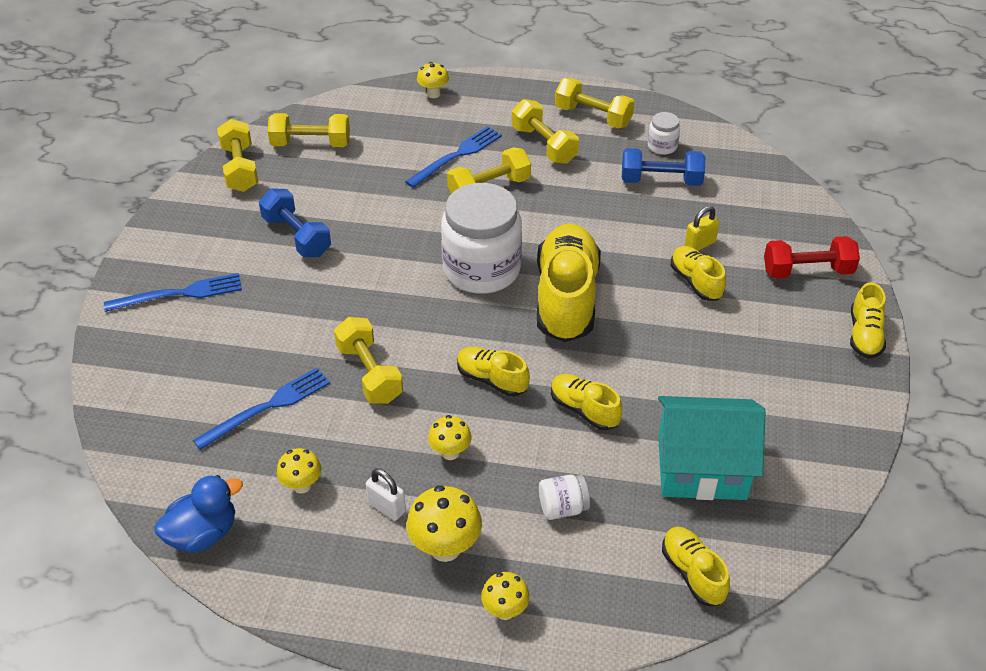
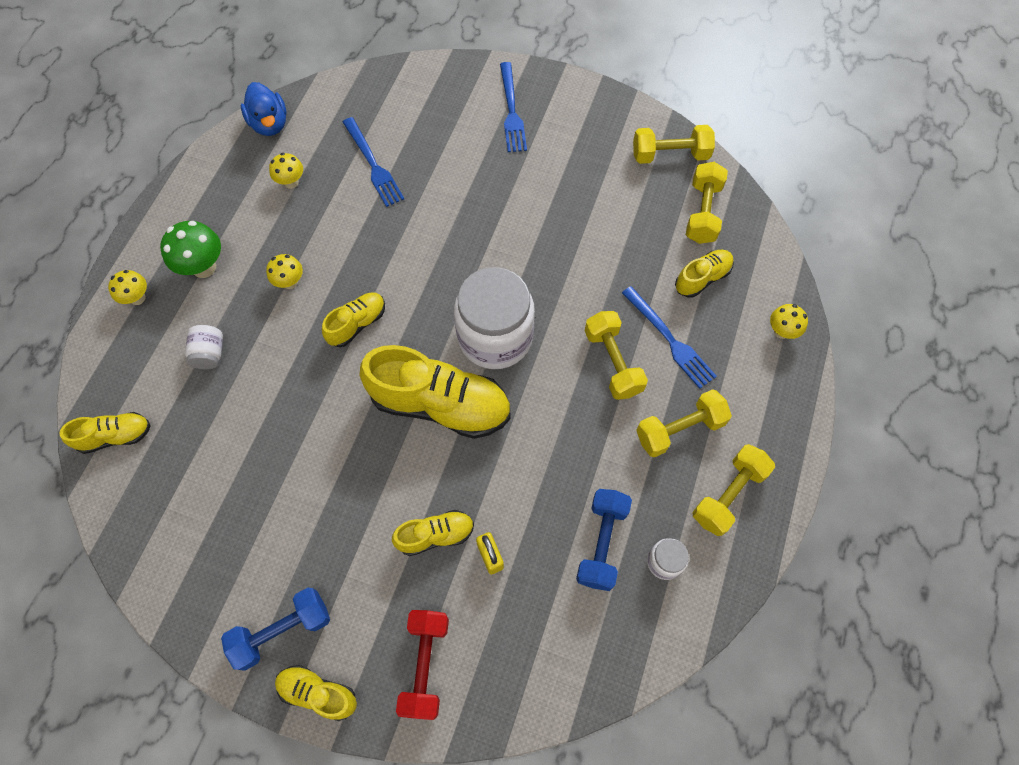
camera: 100 degrees right, 20 degrees up
blue dumbbell [259,188,331,257] -> blue dumbbell moved to [221,588,330,671]
yellow dumbbell [334,317,403,404] -> none
white padlock [366,468,406,521] -> none
yellow mushroom [407,485,482,562] -> green mushroom [160,221,221,278]
yellow shoe [551,374,622,430] -> yellow shoe moved to [675,250,734,298]
turquoise house [658,396,766,500] -> none

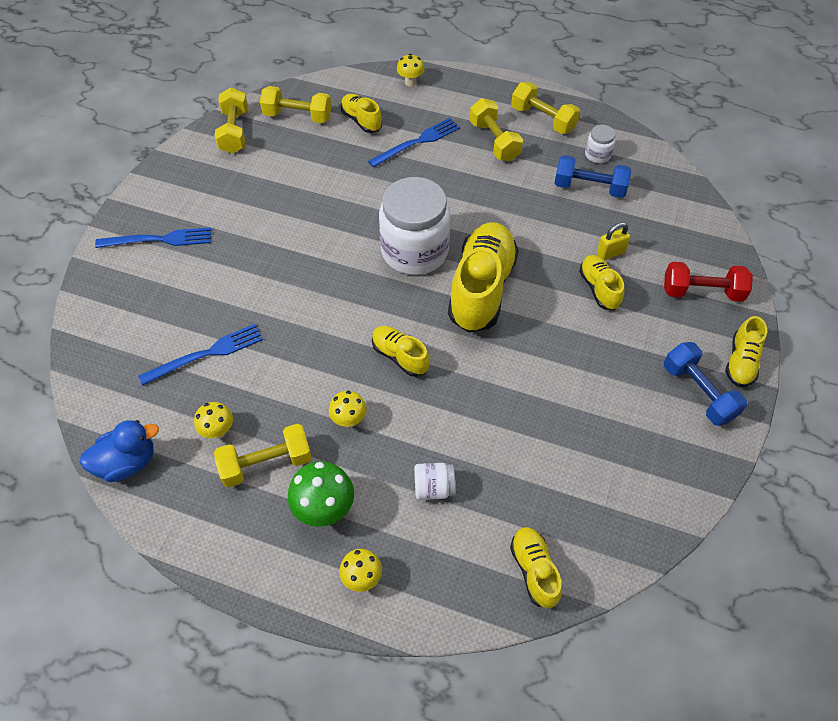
camera: 90 degrees left, 10 degrees down
yellow dumbbell [585,311,648,400] -> yellow dumbbell moved to [214,424,312,488]

